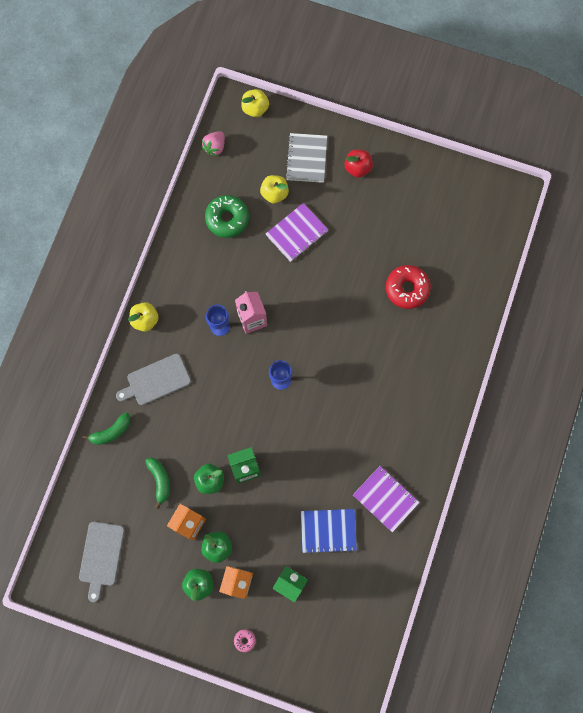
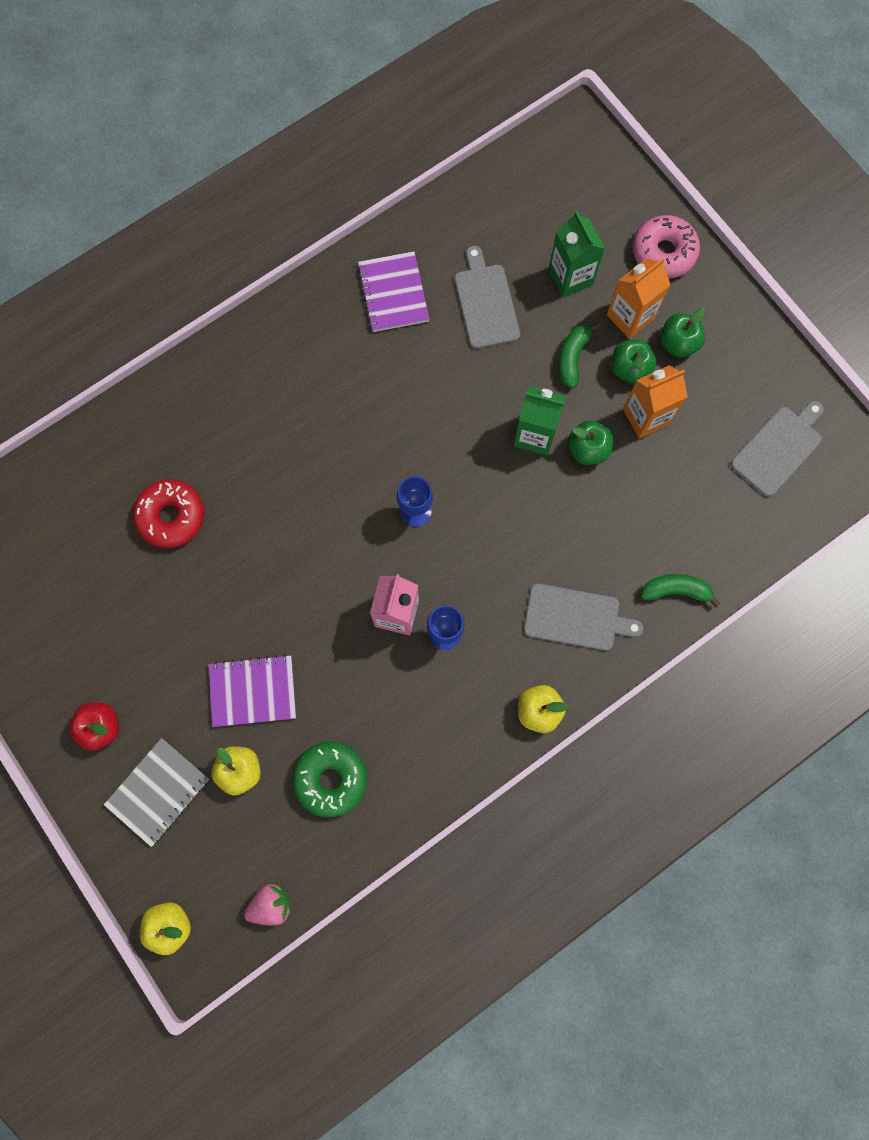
camera: 145 degrees left, 0 degrees up
green banana [145,458,170,509] -> green banana moved to [558,322,600,388]
pink donut [234,629,256,652] -> pink donut [633,215,700,278], size x2.20
blue notebook [301,509,357,554] -> grey cutting board [455,246,520,349]

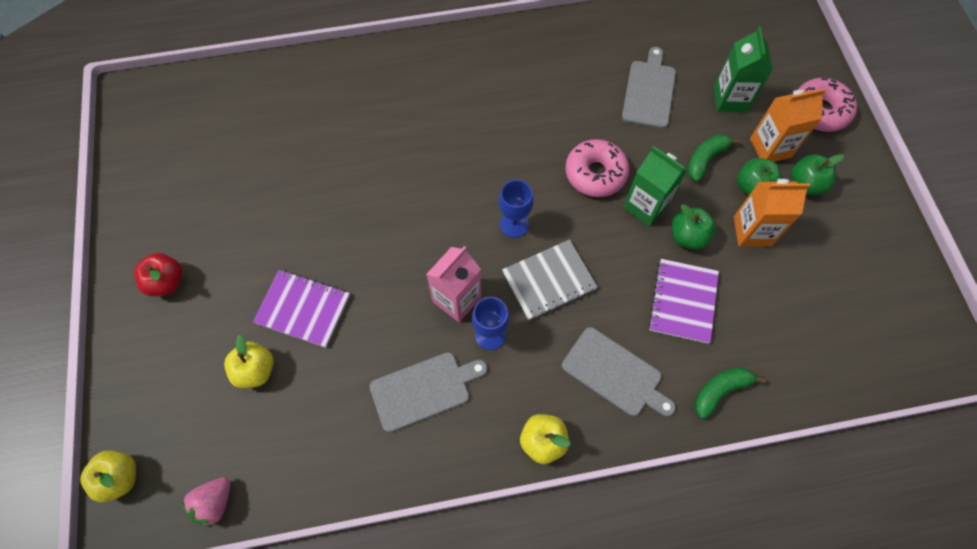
camera: 25 degrees right, 10 degrees down
grey notebook [104,738,209,847] -> grey notebook moved to [502,239,597,320]
red donut [133,479,204,548] -> none
pink strawberry [244,883,291,925] -> pink strawberry turned 120 degrees clockwise [181,477,230,527]
green donut [292,741,367,818] -> none
purple notebook [357,251,429,332] -> purple notebook moved to [648,259,719,344]
green banana [641,574,720,607] -> green banana turned 60 degrees counterclockwise [695,367,766,419]
grey cutting board [731,401,824,497] -> grey cutting board moved to [370,352,487,432]
none -> pink donut [565,139,629,197]

